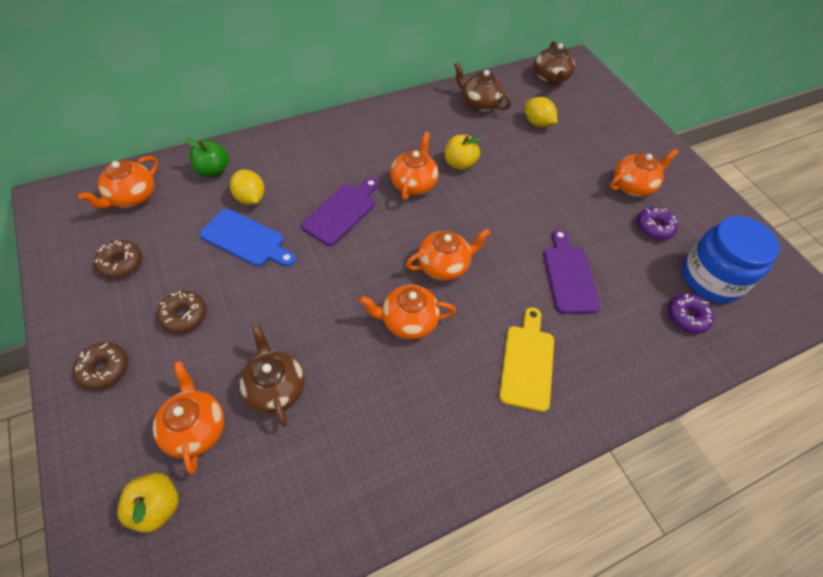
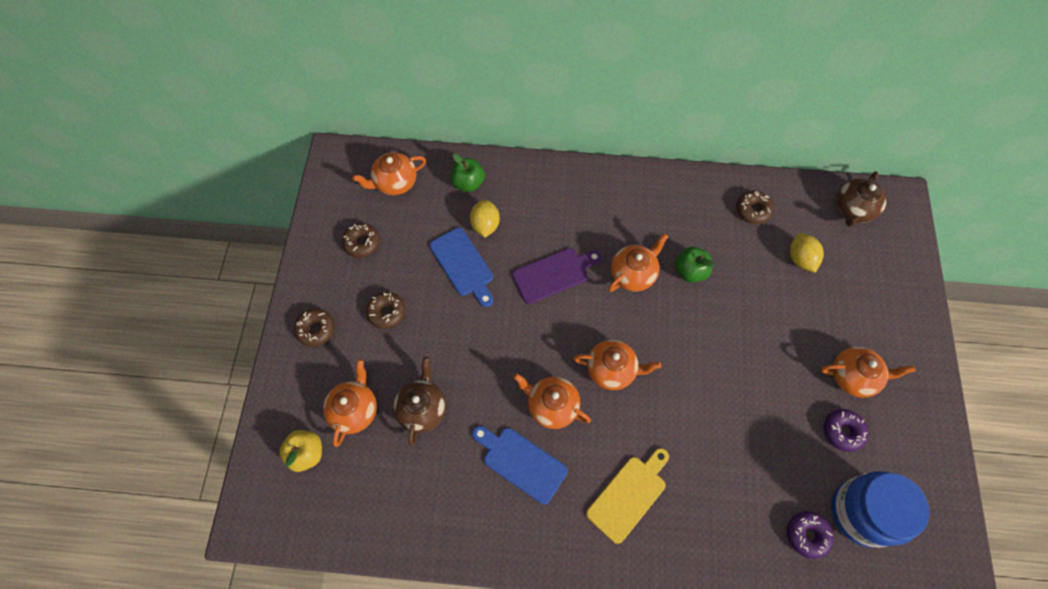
camera: 35 degrees right, 10 degrees up
yellow apple [445,135,482,170] -> green apple [675,247,714,283]
brown teapot [454,62,511,112] -> brown donut [736,190,774,224]
purple cutting board [543,229,600,314] -> none
none -> blue cutting board [472,426,568,504]

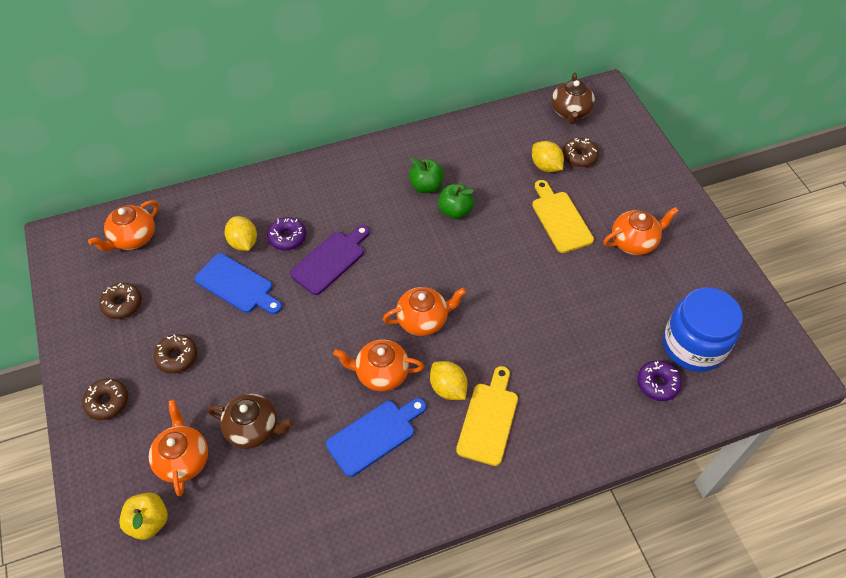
camera: 25 degrees left, 10 degrees down
brown teapot [393,357,446,446] -> brown teapot turned 120 degrees clockwise [207,394,294,449]
green apple [451,154,485,192] -> green apple moved to [409,158,444,193]
blue cutting board [472,426,568,504] -> blue cutting board turned 135 degrees clockwise [326,398,426,477]
orange teapot [608,233,669,292] -> none
brown donut [736,190,774,224] -> brown donut moved to [563,138,599,168]
purple donut [824,409,868,452] -> purple donut moved to [267,217,306,250]
none -> yellow lemon [430,361,468,400]
none -> yellow cutting board [532,180,594,253]

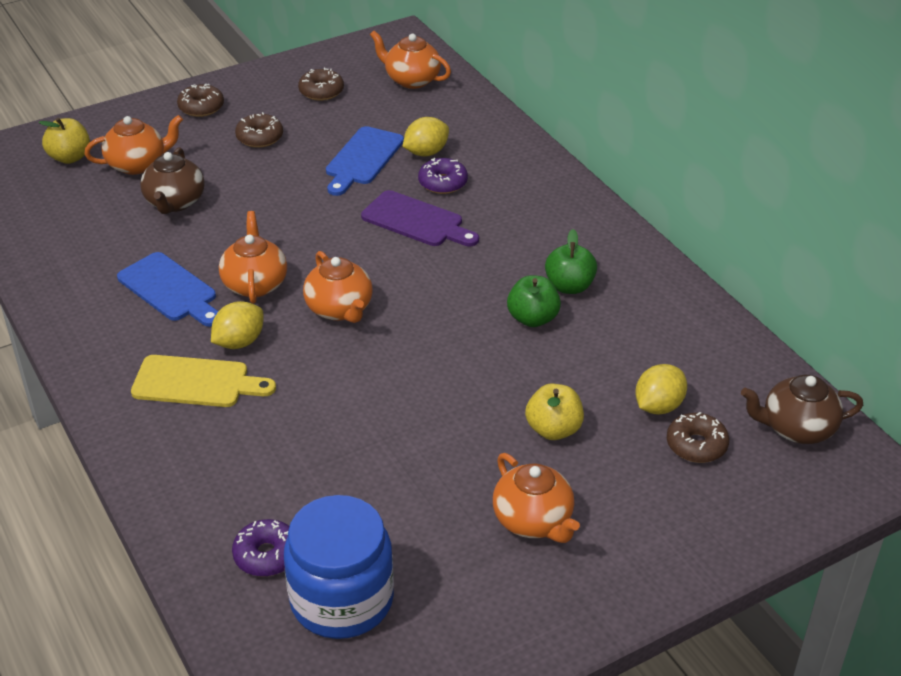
camera: 80 degrees right, 15 degrees down
yellow cutting board [532,180,594,253] -> yellow apple [525,383,584,440]

